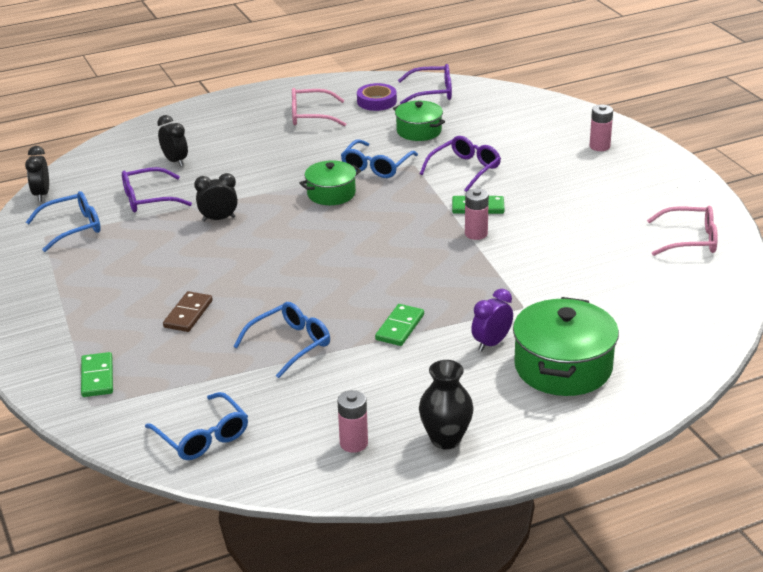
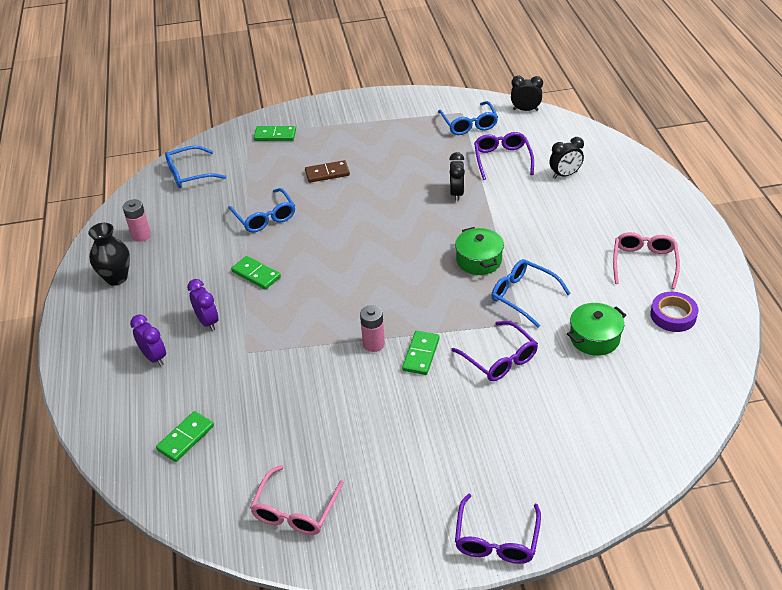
camera: 105 degrees right, 10 degrees up
brown domino [163,291,213,332] -> brown domino turned 45 degrees counterclockwise [305,160,350,183]
purple glasses [398,64,452,104] -> purple glasses moved to [455,493,541,564]
green pot [513,297,619,396] -> purple clock [130,314,166,366]
pink battery [589,105,613,151] -> none
none -> green domino [156,411,214,462]

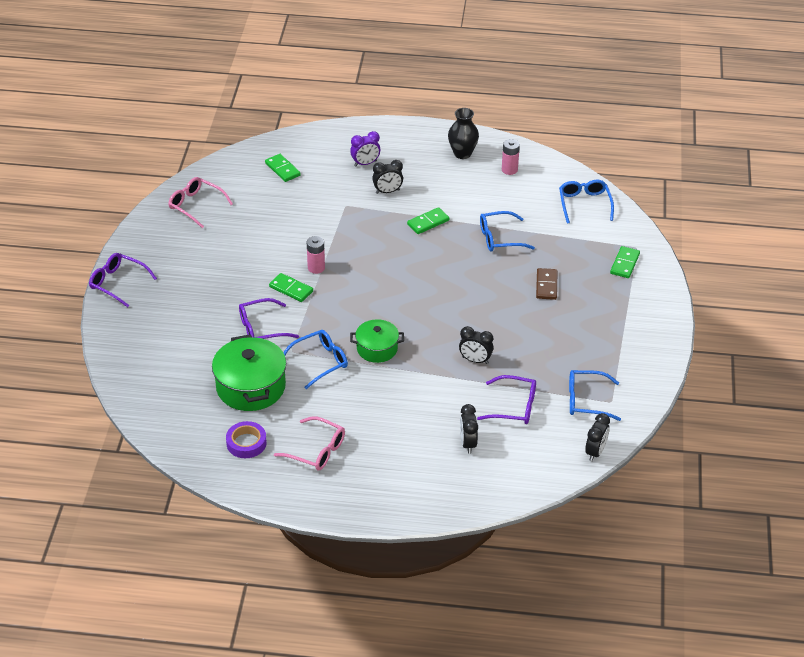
camera: 105 degrees right, 0 degrees up
purple clock [187,279,218,331] -> black clock [372,160,403,194]
green pot [567,303,626,356] -> green pot [212,334,286,411], size x1.65

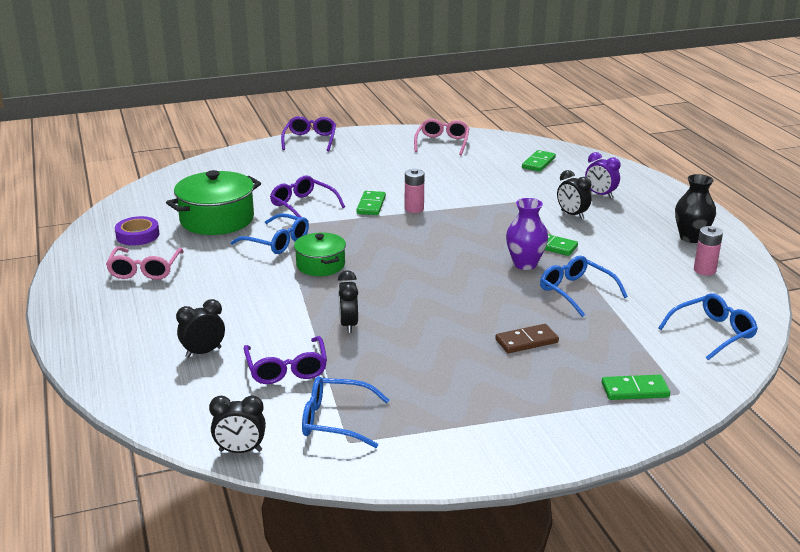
camera: 65 degrees right, 15 degrees down
blue glasses [569,370,621,421] -> blue glasses turned 60 degrees counterclockwise [302,376,389,448]
none -> purple vase [506,198,548,270]

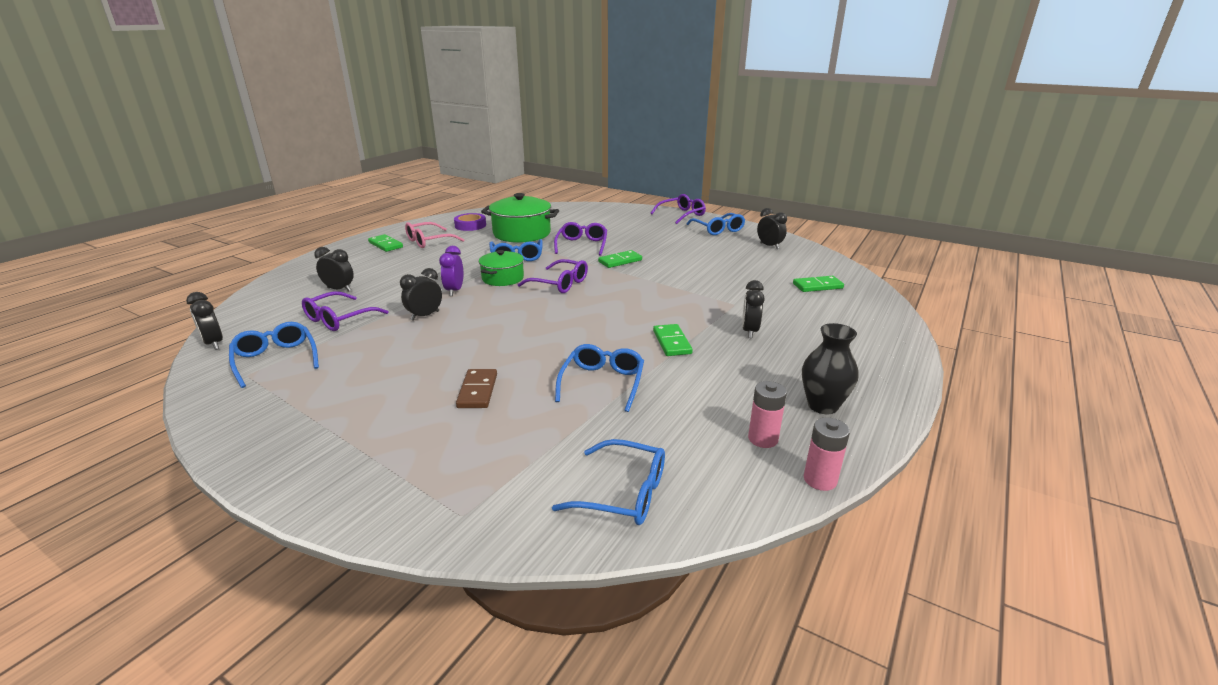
camera: 50 degrees right, 0 degrees up
pink battery [405,169,424,213] -> pink battery moved to [804,417,850,491]
pink glasses [414,119,470,155] -> black clock [757,208,787,249]
brown domino [495,324,559,353] -> brown domino turned 60 degrees clockwise [456,369,497,408]
purple vase [506,198,548,270] -> none
purple clock [585,152,620,198] -> purple clock moved to [439,246,463,296]
green domino [602,375,670,400] -> green domino moved to [368,234,403,252]
none -> purple glasses [518,259,588,293]
none -> blue glasses [687,213,745,235]

